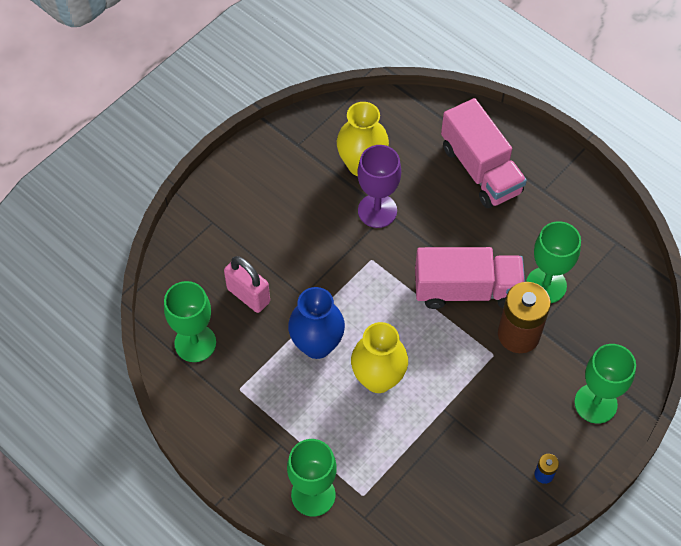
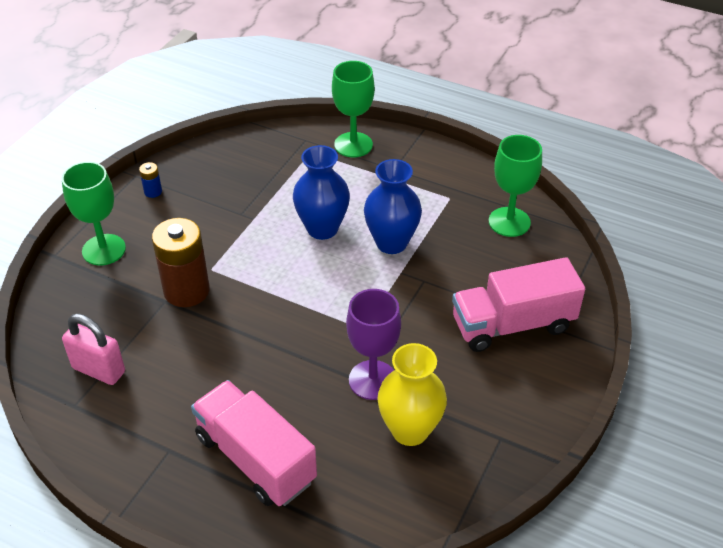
camera: 165 degrees right, 15 degrees down
pink padlock [224,256,270,313] -> pink padlock moved to [62,314,125,385]
yellow vase [351,322,408,393] -> blue vase [293,145,350,240]
pink truck [415,247,525,309] -> pink truck moved to [452,257,585,352]
green goblet [526,221,581,303] -> none

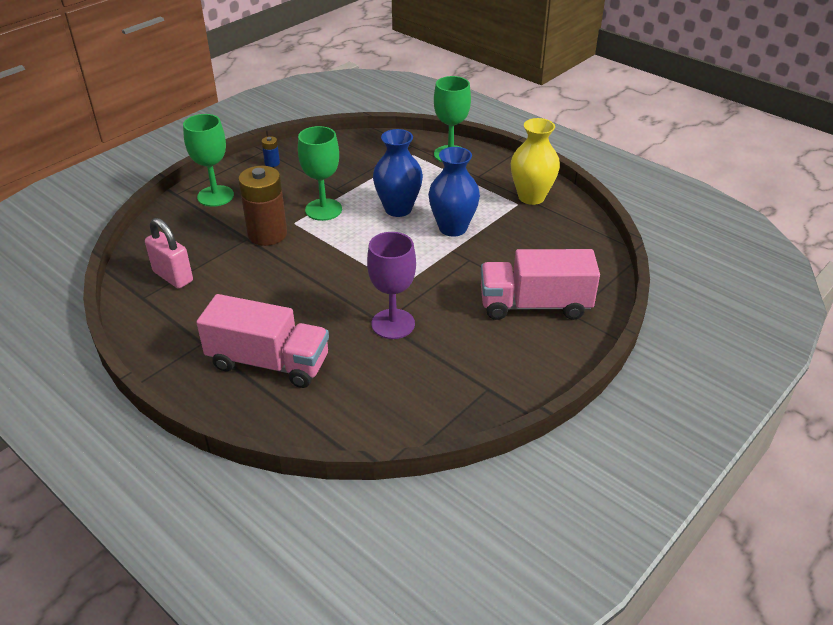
camera: 15 degrees right, 5 degrees down
pink truck [191,380,317,506] -> pink truck turned 135 degrees clockwise [196,294,329,388]
yellow vase [377,343,447,446] -> yellow vase moved to [511,118,560,205]
green goblet [489,135,542,237] -> green goblet moved to [298,126,342,221]

